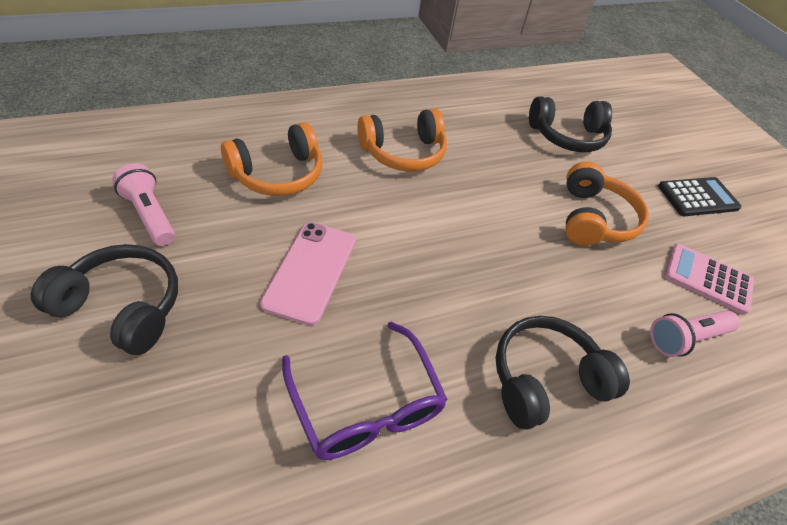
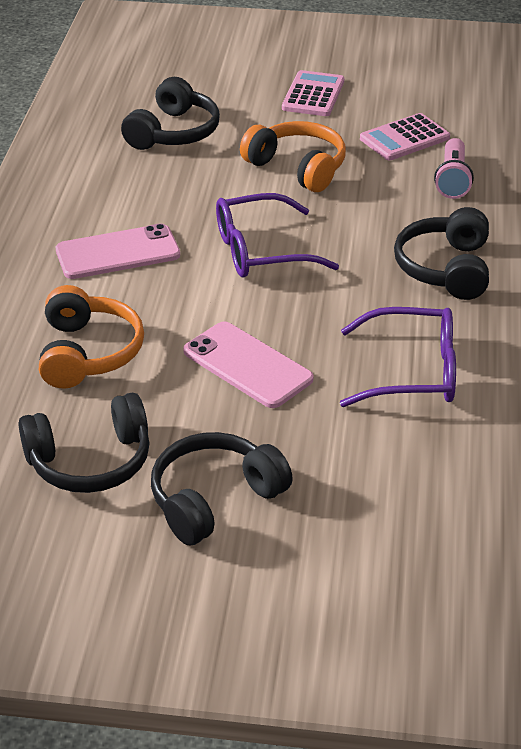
camera: 55 degrees left, 10 degrees down
pink flashlight [112,164,175,246] -> black headphones [18,393,149,493]
orange headphones [357,109,447,172] -> pink phone [56,224,180,279]
black calculator [658,177,741,216] -> pink calculator [282,70,344,116]
none -> purple glasses [216,193,339,278]

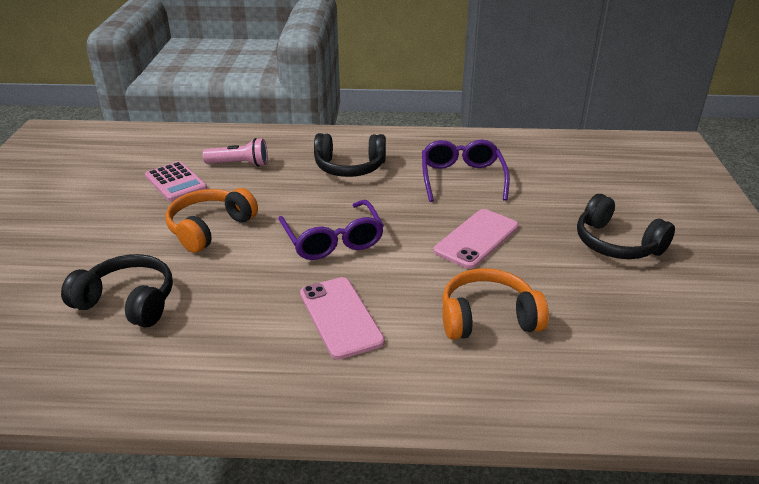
camera: 95 degrees left, 5 degrees down
black headphones [18,393,149,493] -> none
pink calculator [282,70,344,116] -> none

